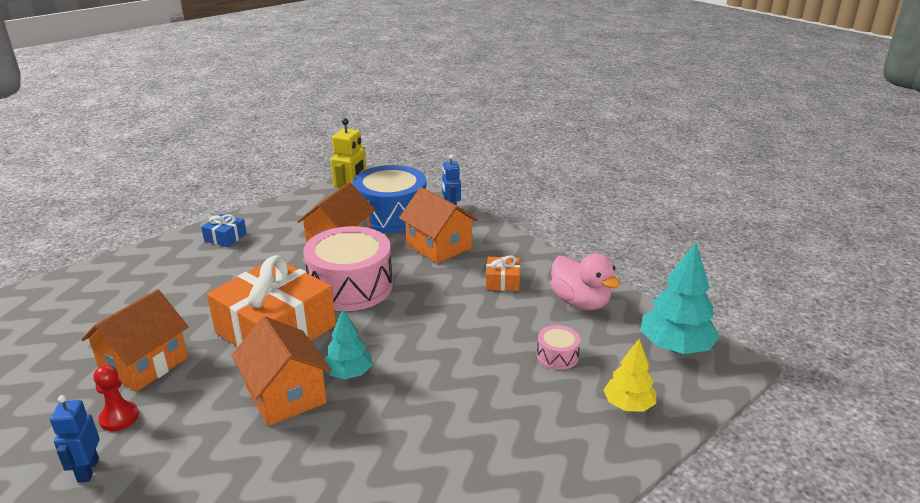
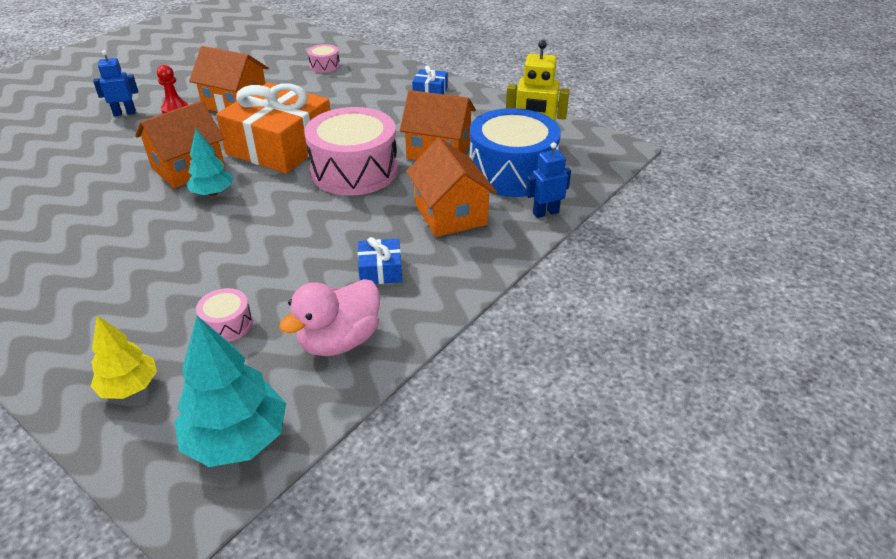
camera: 80 degrees right, 10 degrees up
orange house [399,187,478,264] -> orange house turned 60 degrees counterclockwise [406,138,497,237]
orange gift [486,255,520,291] -> blue gift [358,237,402,284]
none -> pink drum [308,44,340,73]

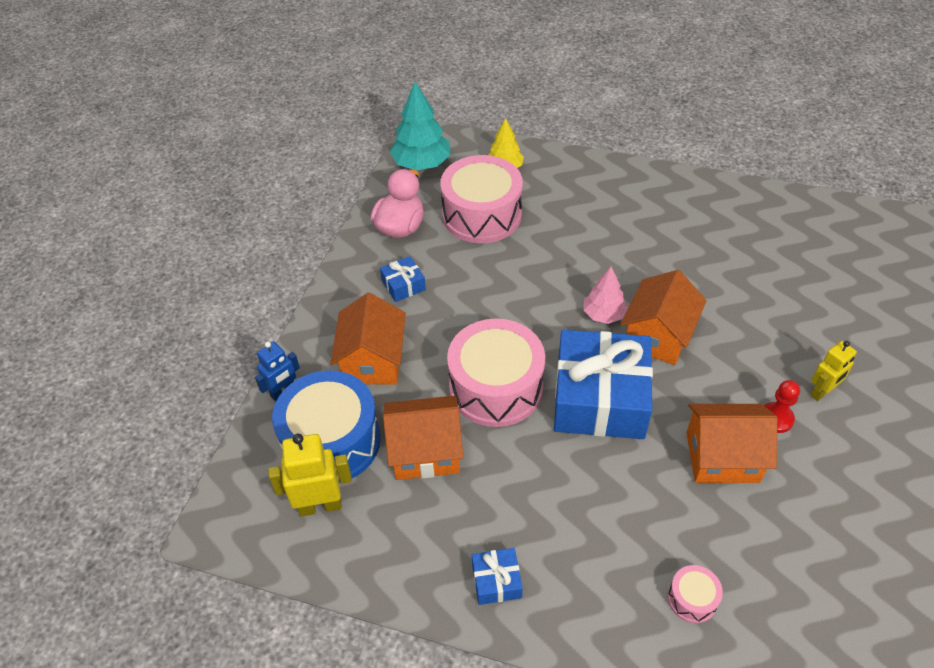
camera: 160 degrees right, 10 degrees up
blue robot [93,50,138,116] -> yellow robot [810,341,857,401]
turquoise tree [186,129,233,196] -> pink tree [583,267,628,324]
pink drum [196,288,253,342] -> pink drum [440,155,523,243], size x2.30
orange gift [216,82,330,174] -> blue gift [554,330,653,439]
orange house [406,138,497,237] -> orange house turned 45 degrees clockwise [330,293,406,385]

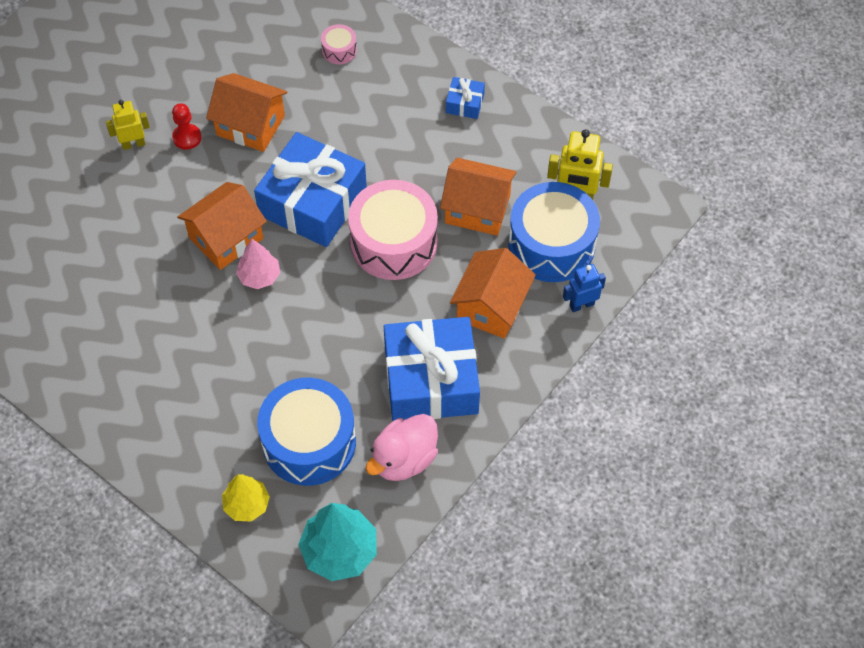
camera: 160 degrees left, 10 degrees up
blue gift [380,256,426,302] -> blue gift [384,317,480,421], size x2.36
pink drum [440,155,523,243] -> blue drum [257,378,356,486]

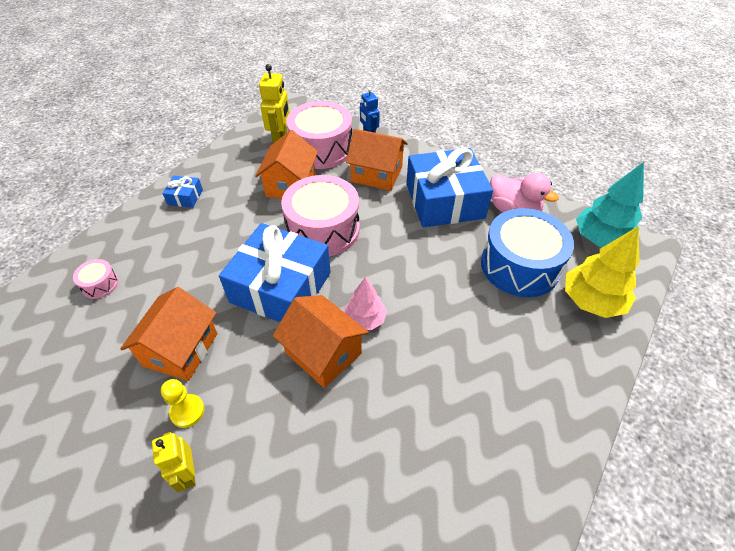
camera: 95 degrees left, 10 degrees down
red pawn [172,103,202,150] -> yellow pawn [161,379,205,428]
yellow tree [222,474,270,521] -> yellow tree [565,226,639,318], size x1.61
blue drum [509,182,600,282] -> pink drum [286,101,352,169]

